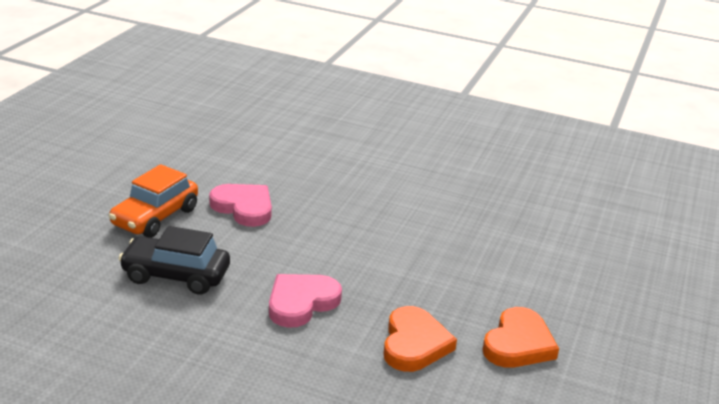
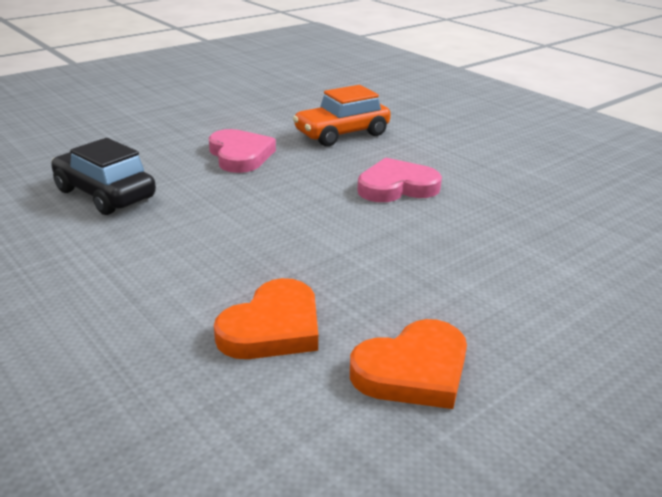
camera: 30 degrees right, 0 degrees up
orange car [108,164,198,238] -> orange car moved to [293,85,391,147]
pink heart [269,274,342,328] -> pink heart moved to [357,158,442,202]

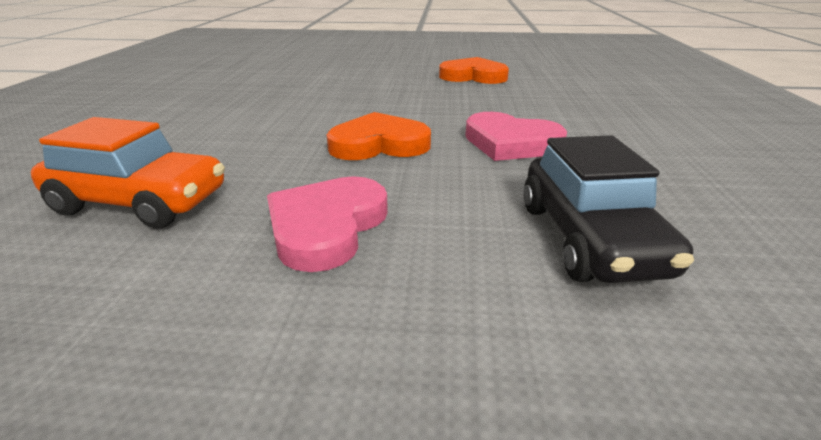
camera: 135 degrees left, 0 degrees up
orange heart [214,278,318,359] -> orange heart moved to [327,112,431,160]
pink heart [357,158,442,202] -> pink heart moved to [465,112,567,161]

